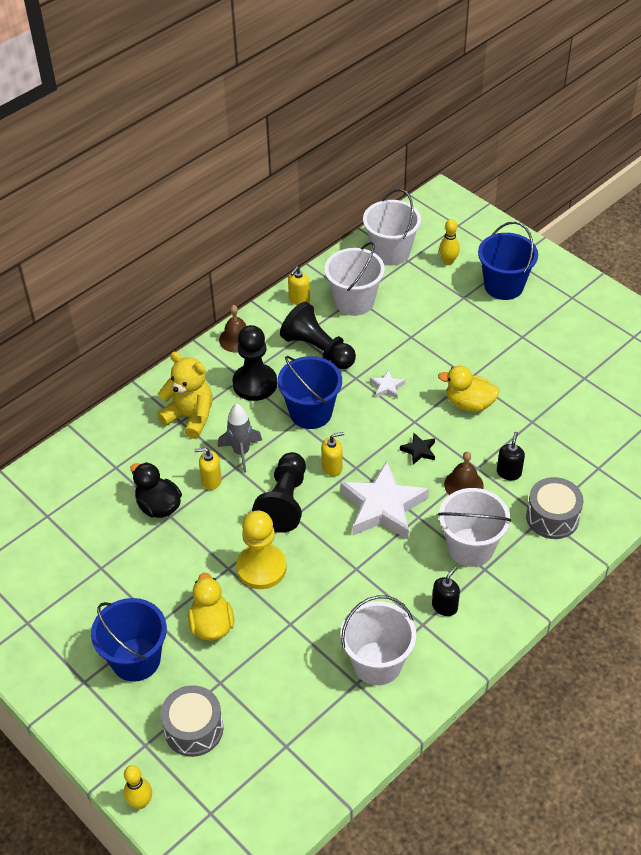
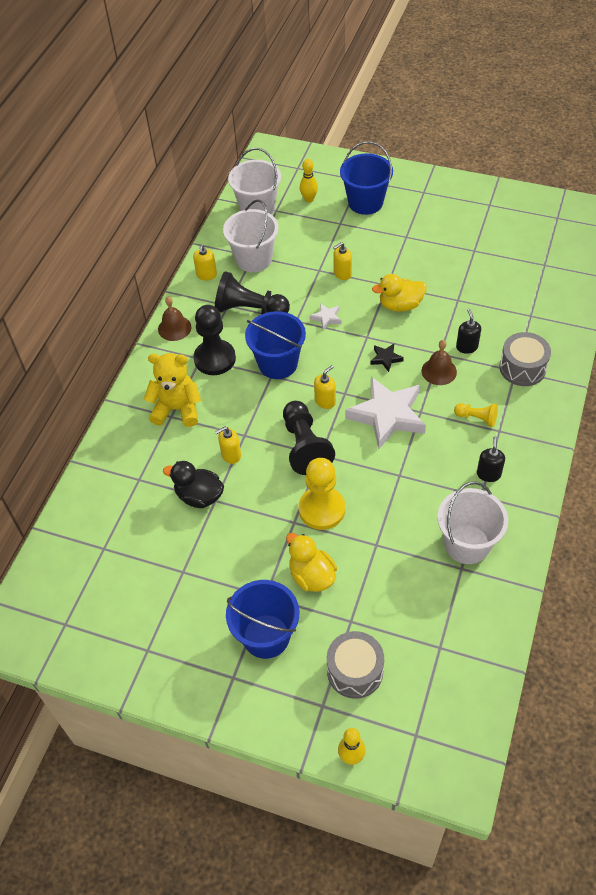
camera: 25 degrees left, 5 degrees up
grey rocket [218,404,262,473] -> none
white bucket [438,488,511,567] -> yellow pawn [454,403,498,427]
none -> yellow soap dispenser [333,242,352,280]

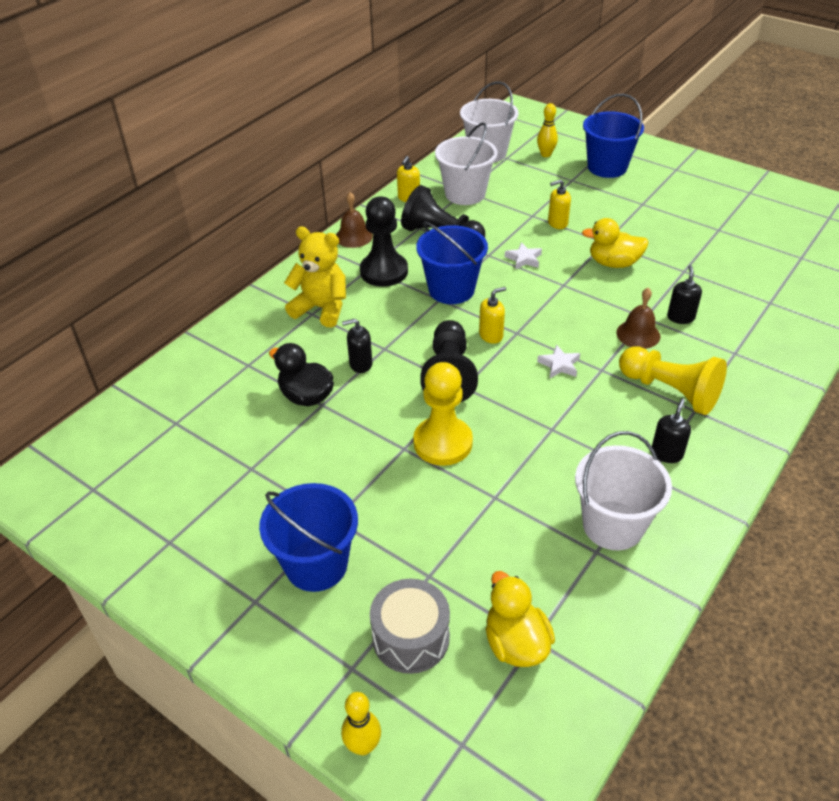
camera: 15 degrees right, 10 degrees down
yellow soap dispenser [215,426,241,464] -> black soap dispenser [342,319,372,373]
yellow duck [286,533,337,592] -> yellow duck moved to [486,571,555,667]
white star [345,377,426,449] -> white star [537,345,580,378], size x0.43
black star [370,344,404,372] -> none
yellow pawn [454,403,498,427] -> yellow pawn [619,346,727,415], size x1.89
grey drum [499,332,551,386] -> none

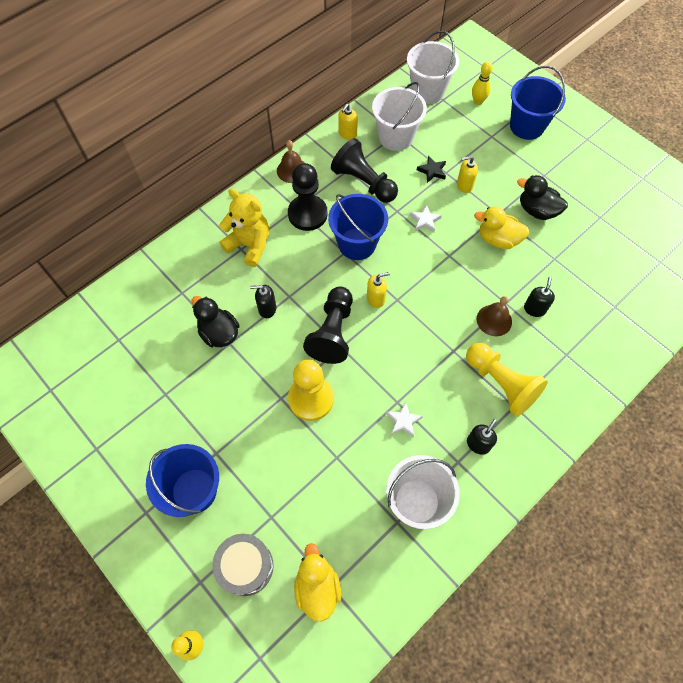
camera: 10 degrees right, 20 degrees up
white star [537,345,580,378] -> white star moved to [386,402,423,438]
none -> black star [417,156,446,183]
none -> black duck [517,175,568,220]

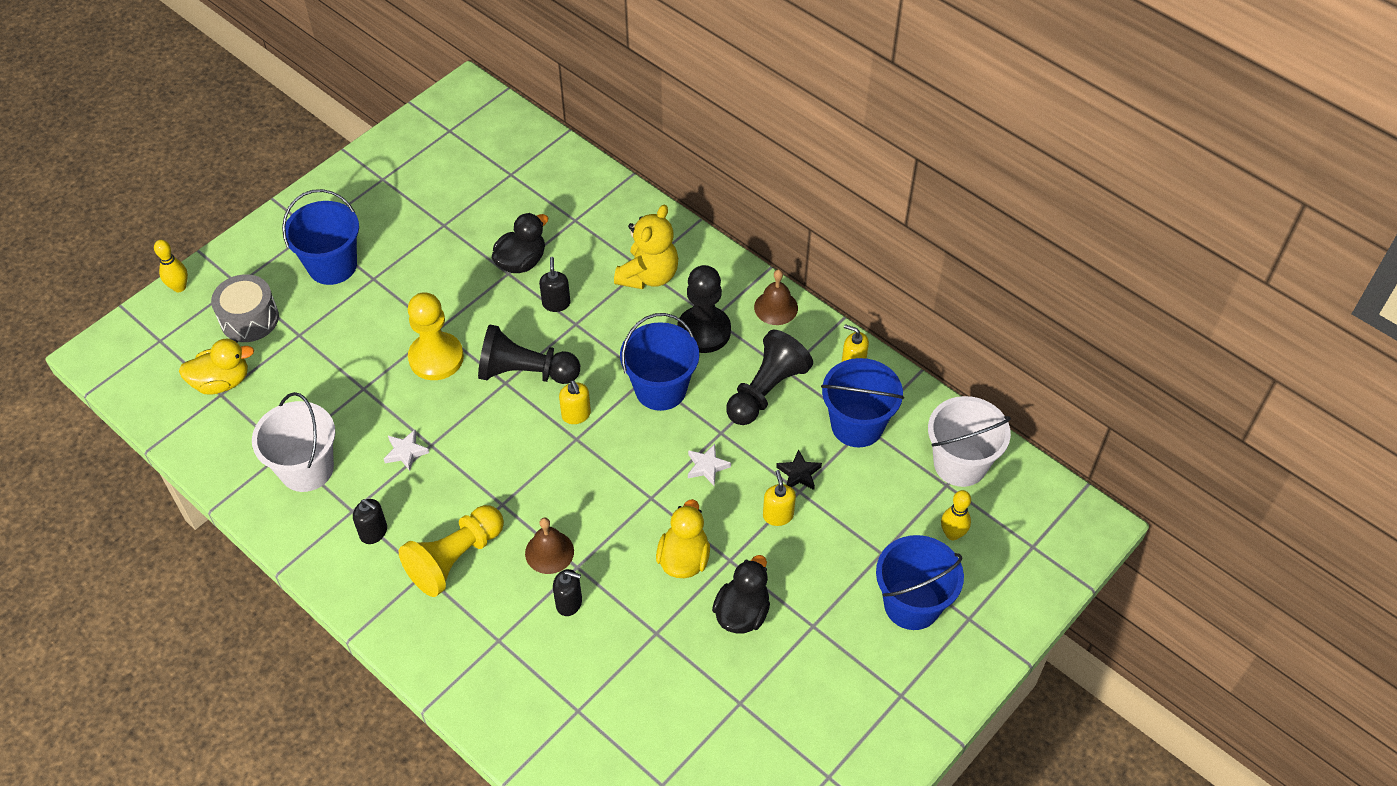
camera: 85 degrees right, 10 degrees down
white bucket [372,82,427,151] -> blue bucket [821,358,904,448]

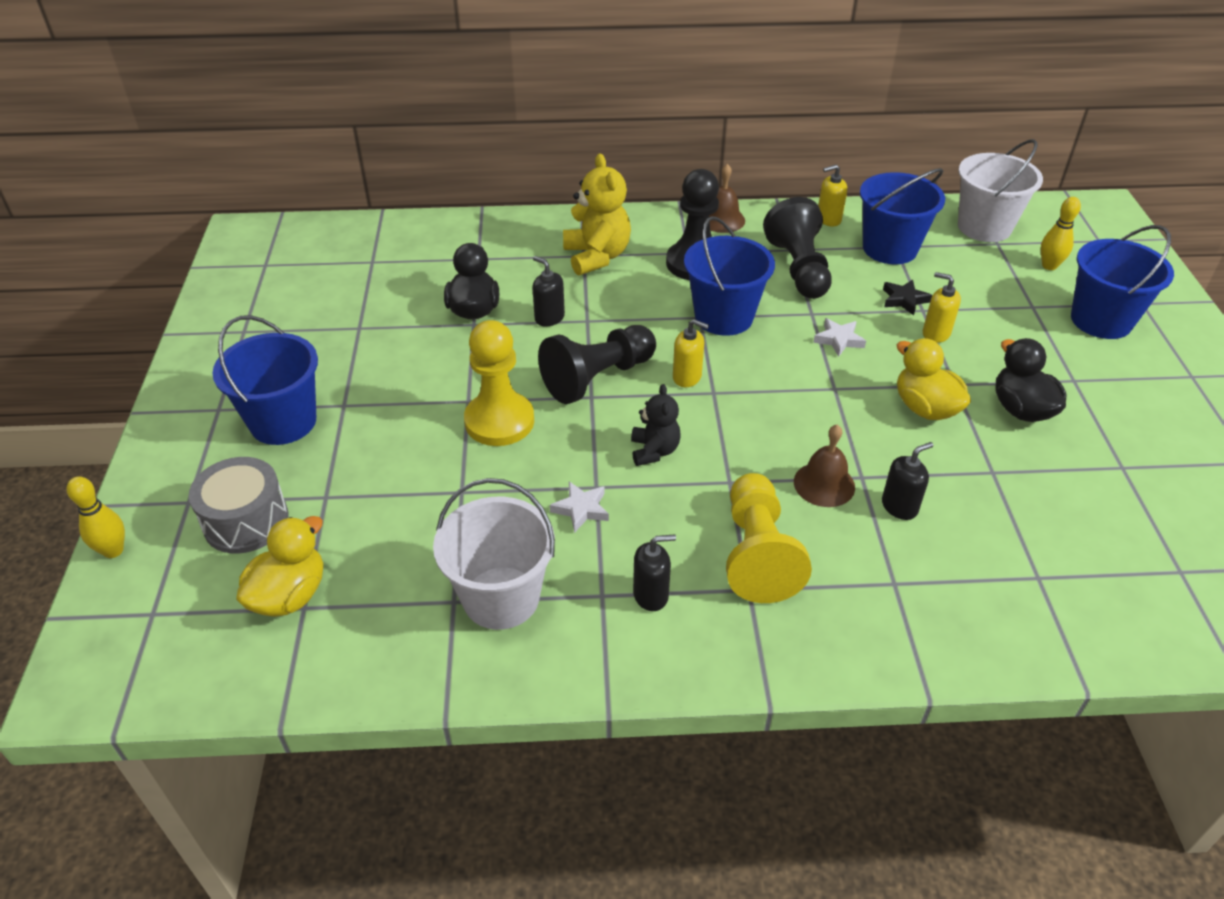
camera: 45 degrees left, 10 degrees down
none -> black teddy bear [631,384,681,466]

